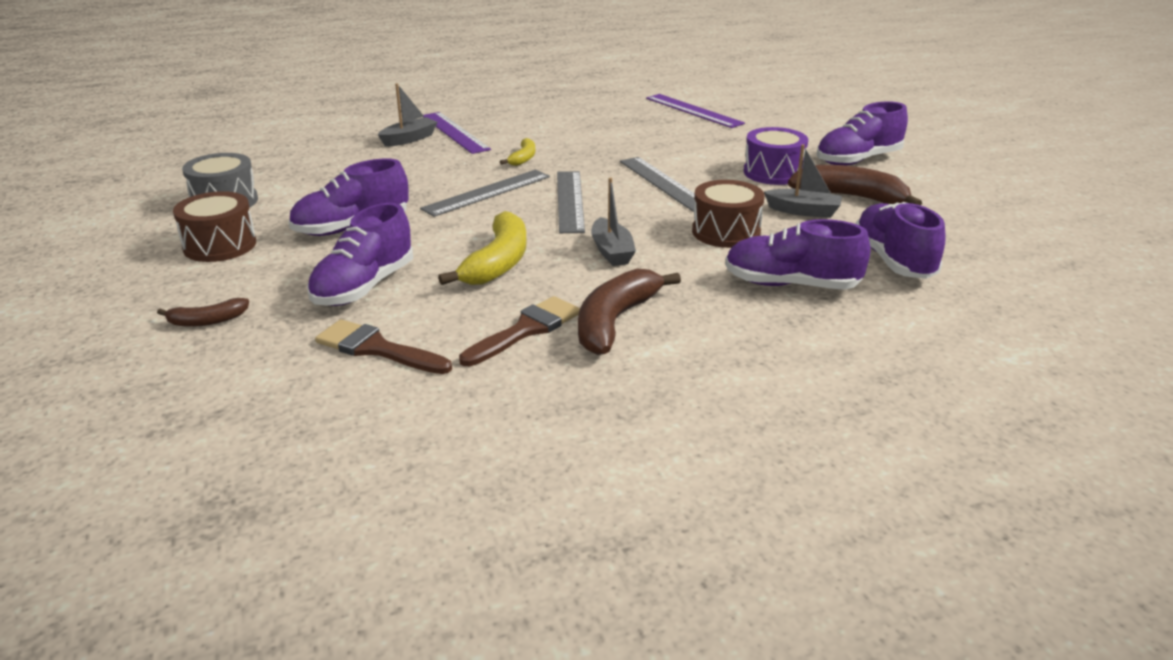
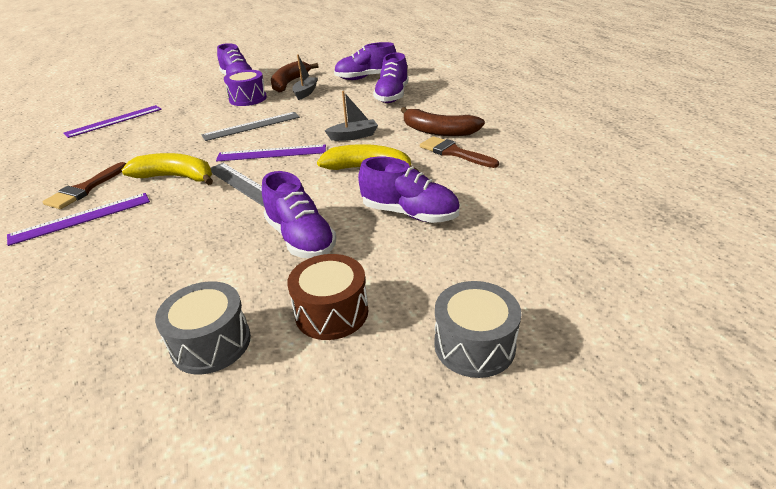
camera: 90 degrees left, 5 degrees up
brown banana [157,298,249,327] -> none
brown brush [315,319,452,374] -> brown brush moved to [42,162,126,209]
grey boat [378,83,438,147] -> none
yellow banana [500,138,535,166] -> yellow banana [122,153,213,185], size x1.89
grey ruler [557,171,585,233] -> purple ruler [216,144,326,162]
brown drum [692,180,765,248] -> none
none -> grey drum [434,281,521,378]

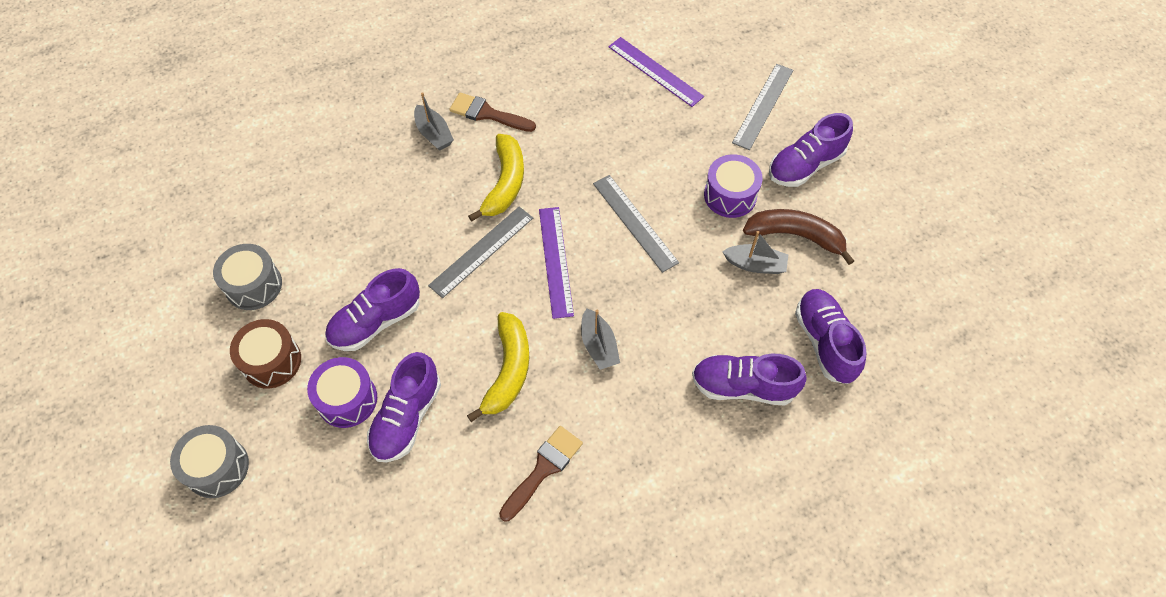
camera: 85 degrees right, 25 degrees up
purple ruler [7,193,150,246] -> grey boat [414,92,454,151]
brown banana [401,107,485,136] -> none
none -> purple drum [307,357,377,428]
none -> grey ruler [732,64,793,150]

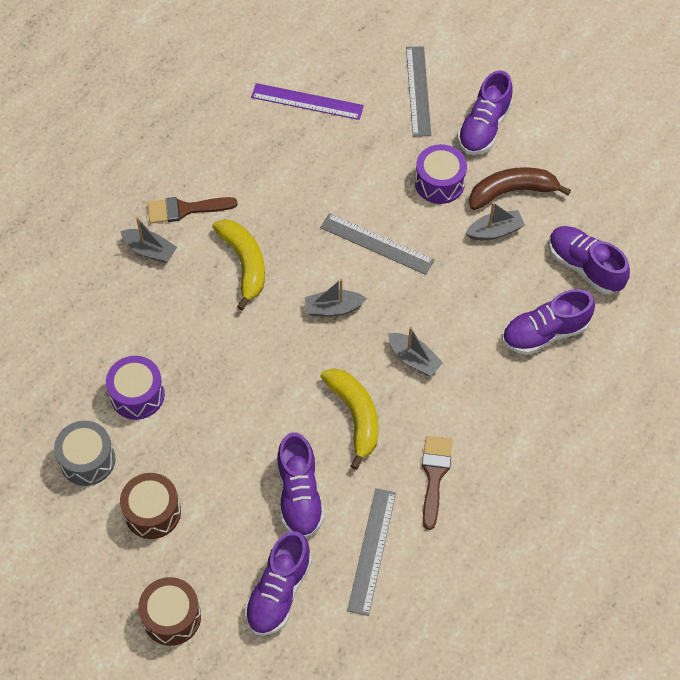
camera: 30 degrees left, 0 degrees up
grey drum [170,425,249,498] -> brown drum [138,577,201,646]
purple drum [307,357,377,428] -> purple drum moved to [106,356,165,420]
purple shoe [325,268,420,351] -> purple shoe moved to [245,531,312,636]
grey ruler [428,207,533,298] -> grey ruler moved to [347,488,396,616]
purple ruler [539,207,574,319] -> grey boat [305,279,367,316]

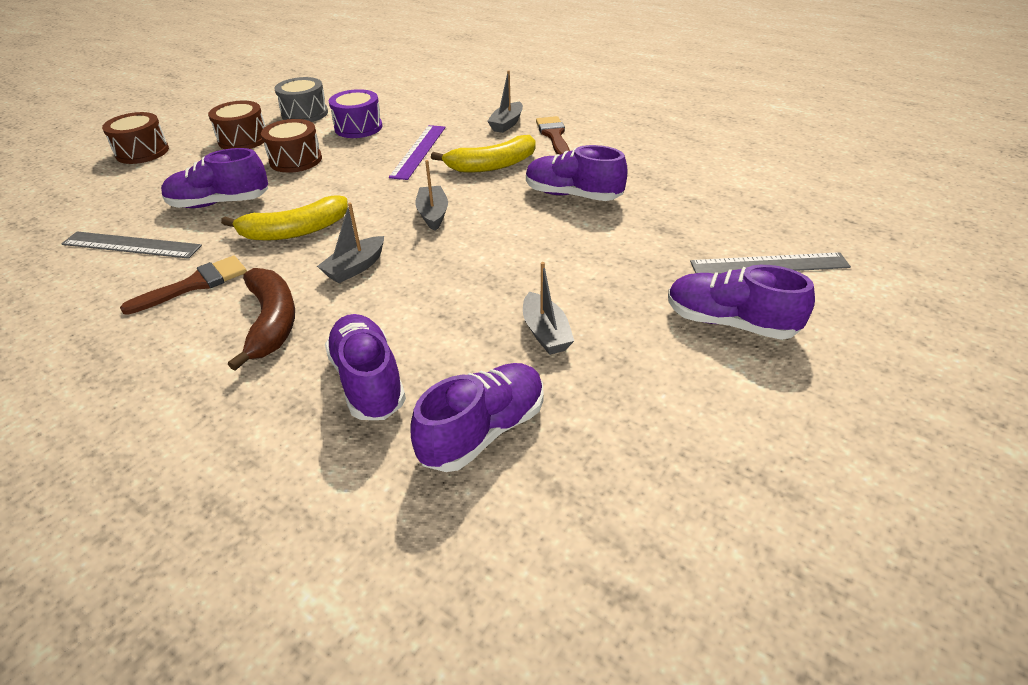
camera: 90 degrees right, 20 degrees down
purple shoe [245,531,312,636] -> purple shoe moved to [526,145,628,201]
purple ruler [251,83,364,120] -> purple ruler moved to [389,125,446,180]
grey ruler [320,213,434,275] -> none
purple drum [415,144,467,204] -> none
brown brush [422,436,452,530] -> brown brush turned 45 degrees counterclockwise [120,256,247,315]
brown banana [469,167,571,210] -> brown banana moved to [228,268,295,371]
none -> brown drum [261,119,322,173]

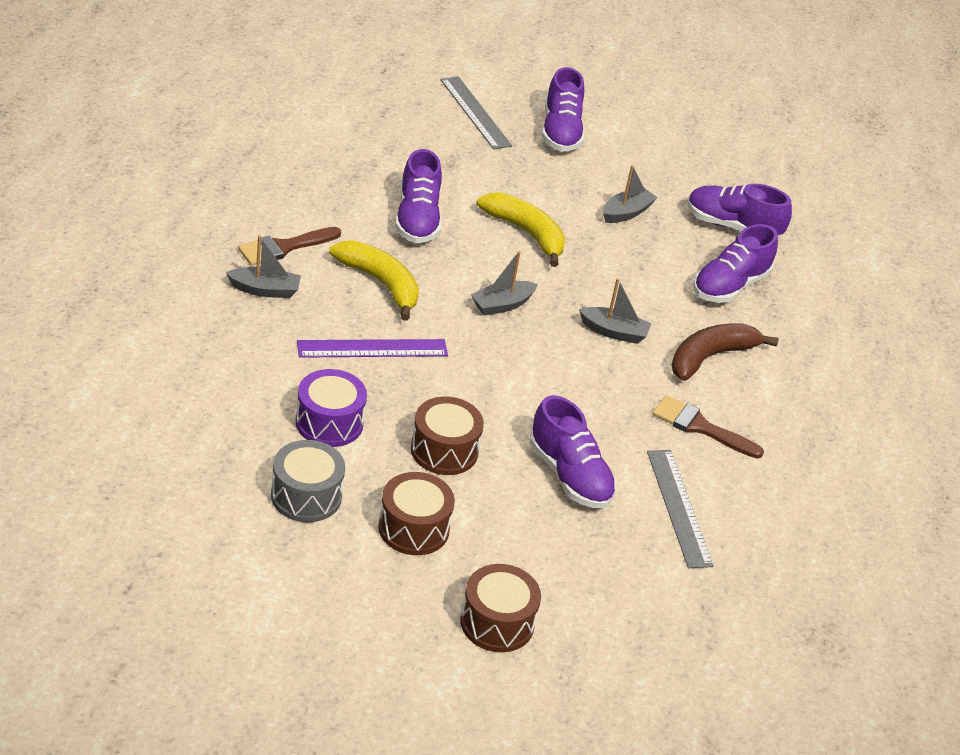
camera: 120 degrees left, 0 degrees up
yellow banana [221,196,348,241] -> yellow banana moved to [477,192,565,267]

